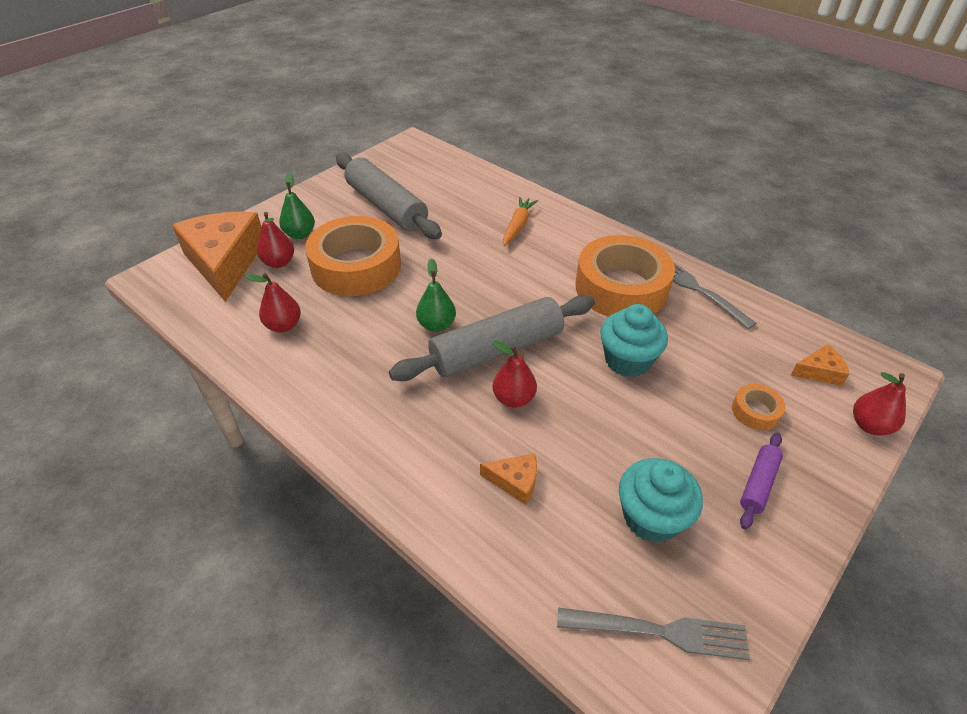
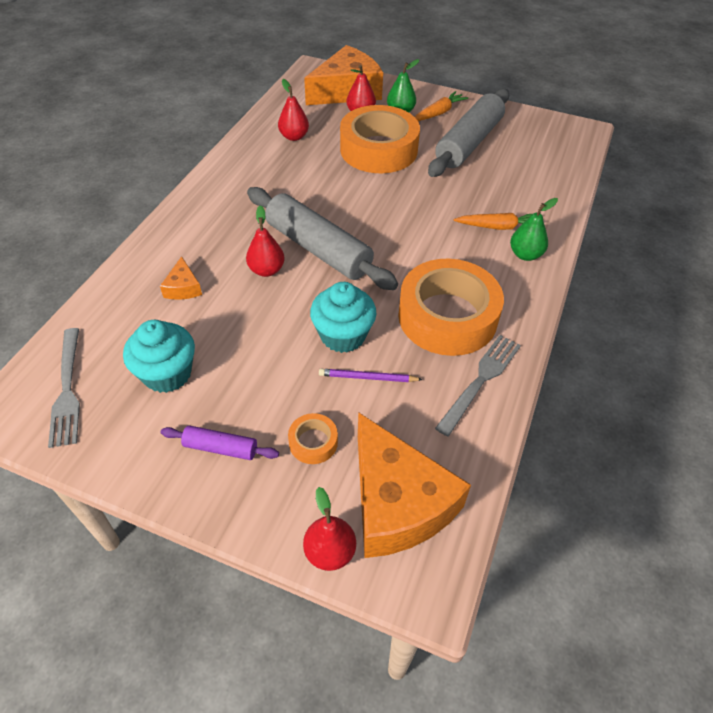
camera: 70 degrees right, 5 degrees up
green pear [416,258,456,332] -> green pear moved to [510,198,558,261]
orange cheese [790,344,849,386] -> orange cheese [358,412,471,558], size x2.32
none -> purple pencil [319,369,423,382]
none -> orange carrot [415,91,468,121]

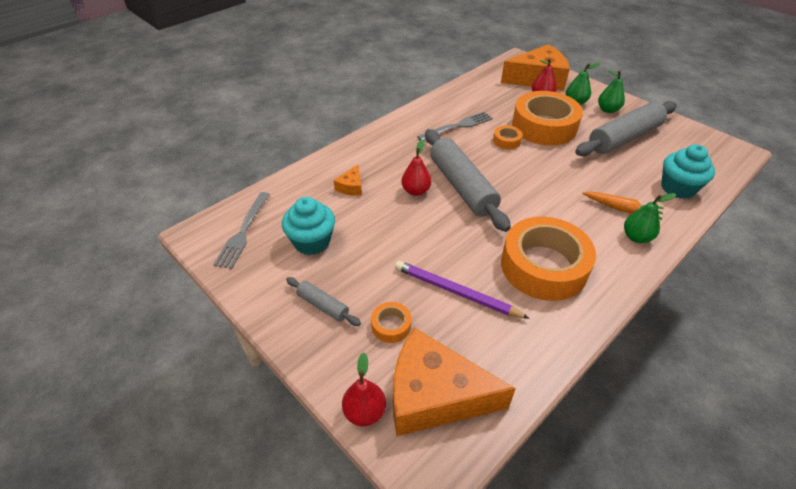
camera: 25 degrees right, 5 degrees down
purple rolling pin [161,425,279,460] -> grey rolling pin [286,277,361,326]
red pear [278,79,309,141] -> none
turquoise cupcake [310,282,376,353] -> turquoise cupcake moved to [661,145,715,199]
purple pencil [319,369,423,382] -> purple pencil [395,261,530,319], size x1.65
orange cheese [358,412,471,558] -> orange cheese turned 105 degrees clockwise [393,328,516,436]
orange carrot [415,91,468,121] -> green pear [598,70,625,113]
grey fork [435,335,521,437] -> grey fork moved to [417,112,493,141]
none -> orange tape [493,125,523,150]

